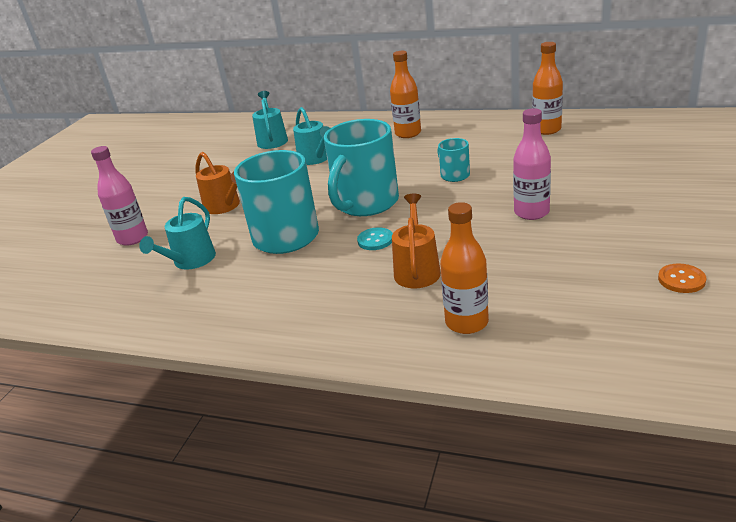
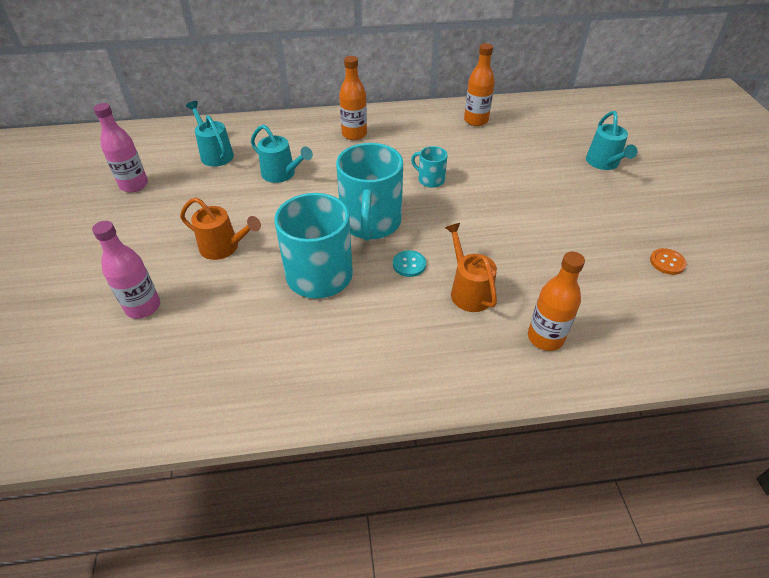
camera: 30 degrees left, 15 degrees up
turquoise watering can [139,197,216,270] -> turquoise watering can moved to [586,111,637,170]
pink bottle [513,108,551,220] -> pink bottle moved to [93,103,148,192]

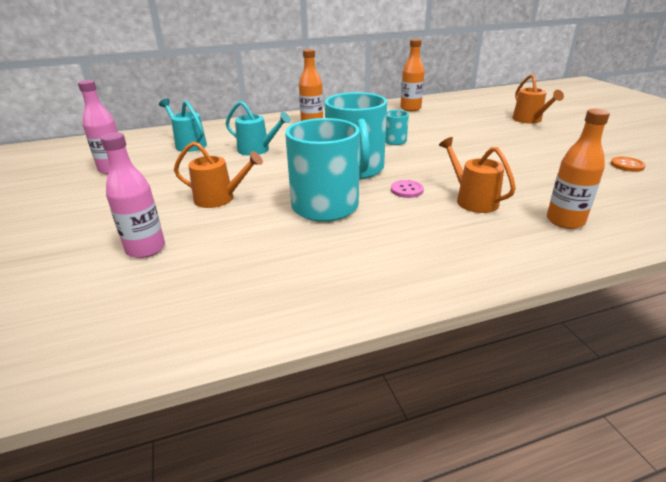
camera: 10 degrees left, 15 degrees down
turquoise button [393,250,426,277] -> pink button [391,180,424,198]
turquoise watering can [586,111,637,170] -> orange watering can [512,74,564,124]

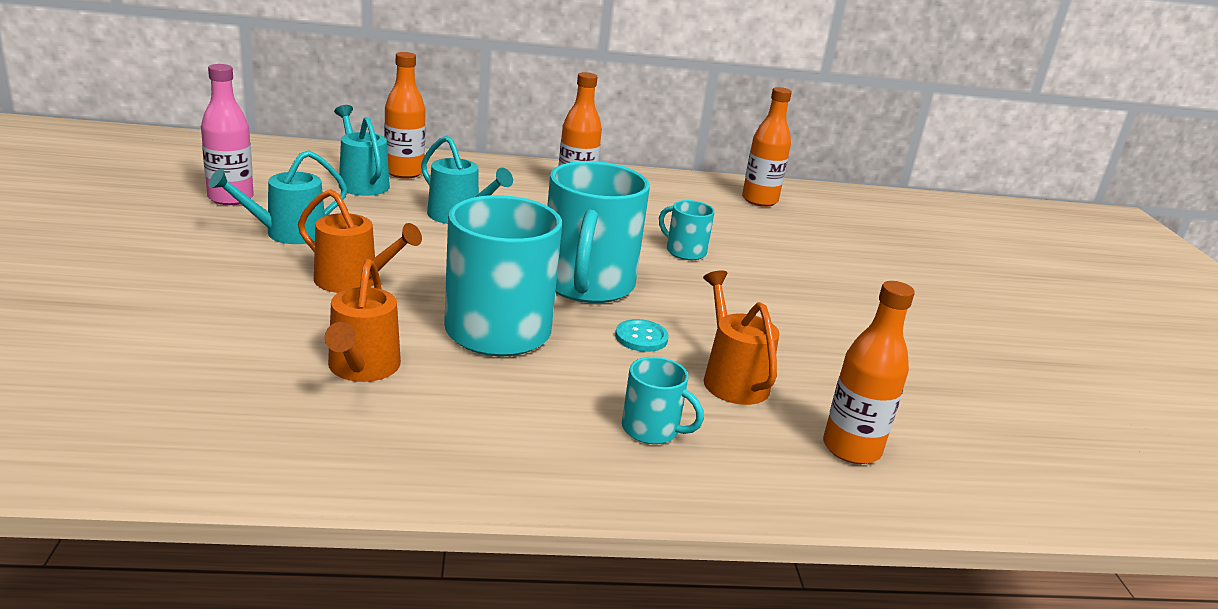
camera: 10 degrees right, 5 degrees down
pink bottle [100,132,165,258] -> none
pink button [391,180,424,198] -> turquoise button [615,319,669,352]
orange watering can [512,74,564,124] -> orange watering can moved to [325,259,401,382]
orange button [610,157,646,172] -> none
none -> turquoise watering can [208,150,347,244]
none -> orange bottle [384,52,426,178]
none -> turquoise mug [622,357,704,444]

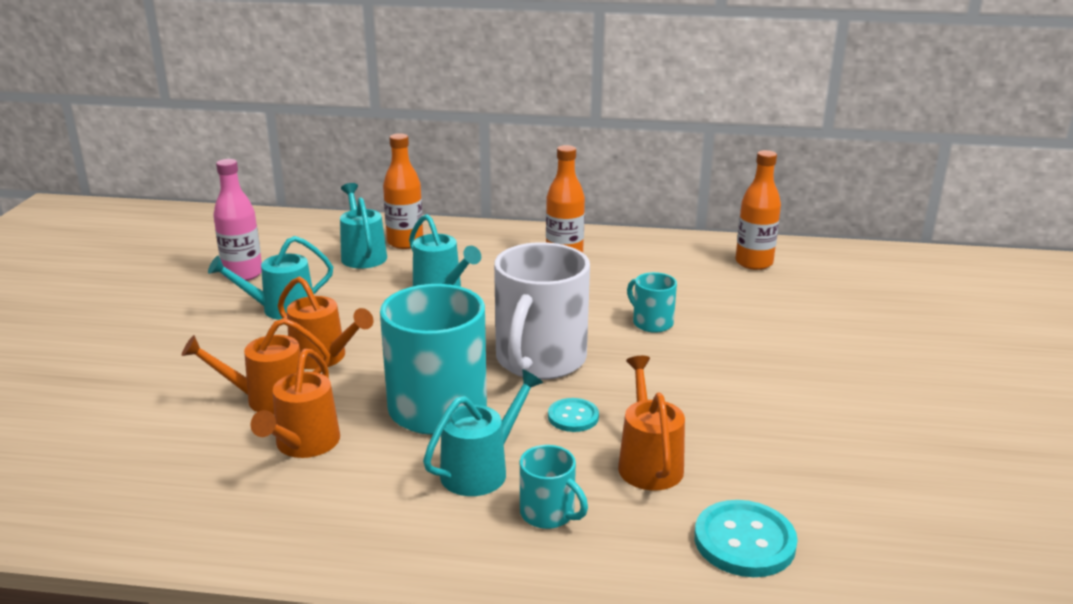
camera: 15 degrees right, 0 degrees up
turquoise mug [547,161,650,303] -> white mug [494,242,590,380]
orange bottle [823,281,915,464] -> turquoise button [694,500,798,577]
none -> orange watering can [181,318,330,415]
none -> turquoise watering can [423,369,543,496]

